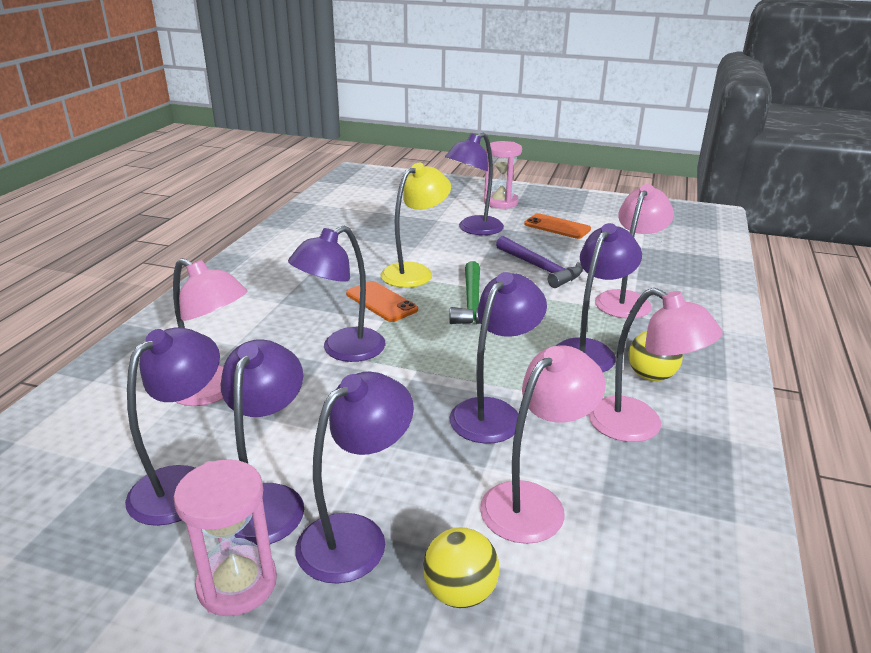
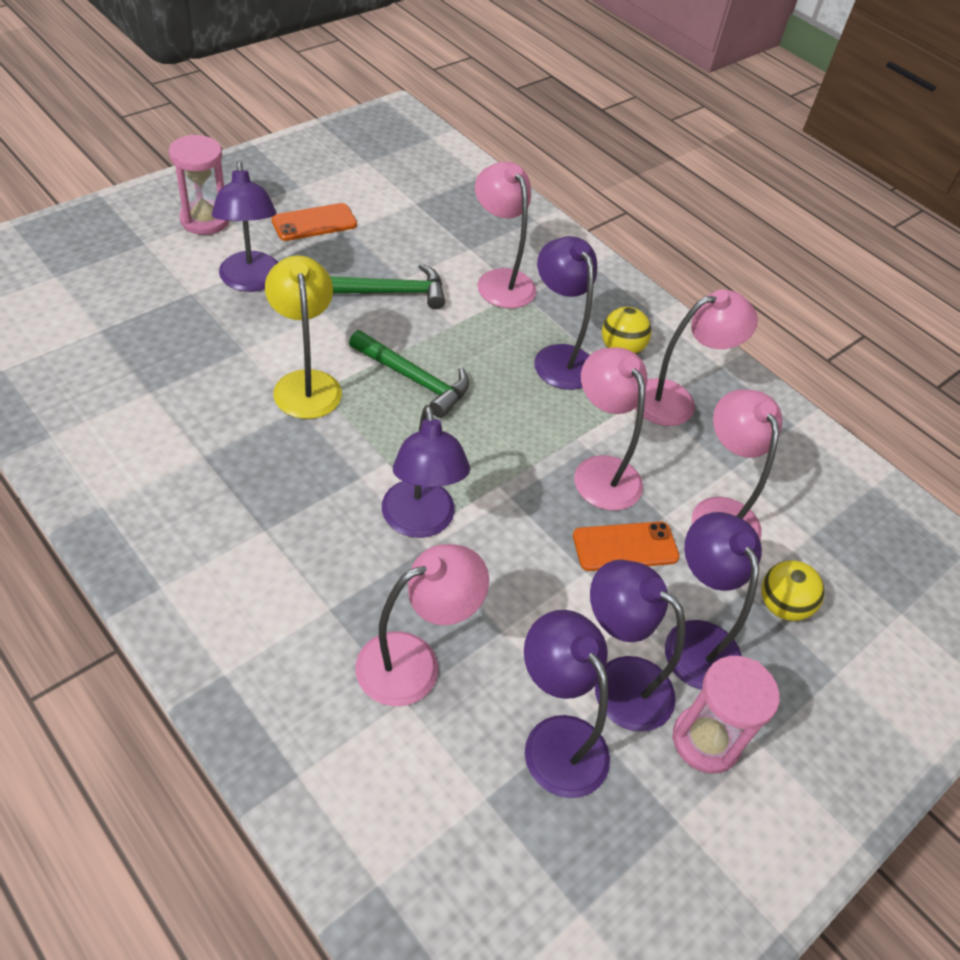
camera: 65 degrees left, 20 degrees up
orange phone [346,281,418,322] -> orange phone moved to [573,521,680,571]
purple lamp [449,272,547,444] -> pink lamp [574,347,647,511]
purple hammer [496,236,583,288] -> green hammer [330,264,445,309]

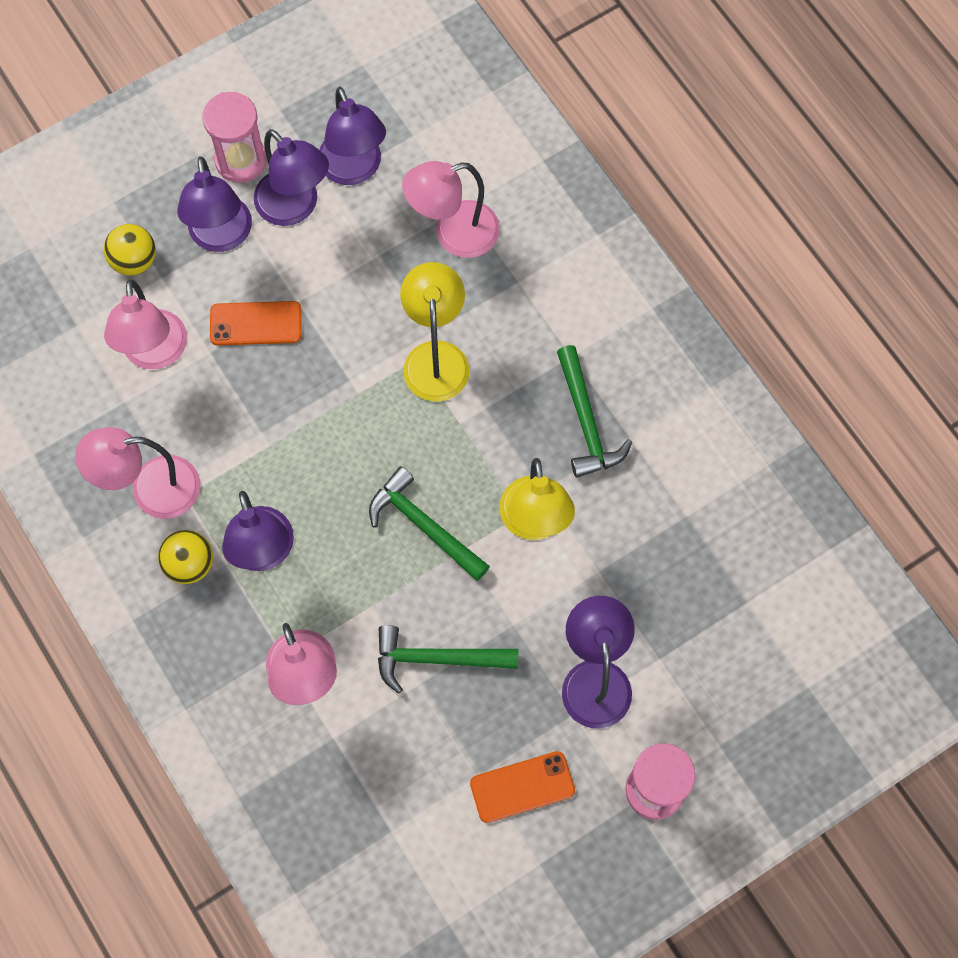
camera: 165 degrees left, 20 degrees up
purple lamp [382,405,470,538] -> yellow lamp [400,262,470,402]
pink lamp [574,347,647,511] -> none
none -> green hammer [557,345,632,478]

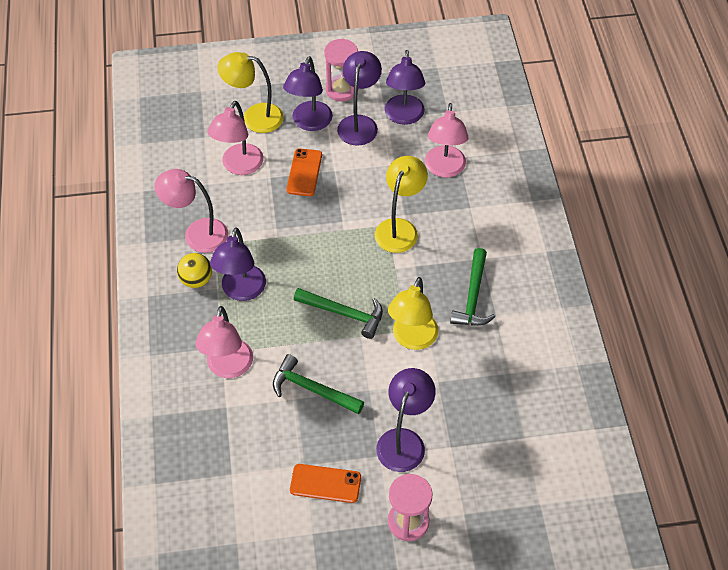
camera: 25 degrees right, 15 degrees down
yellow ball [104,224,156,276] -> yellow lamp [217,52,284,133]
orange phone [210,301,301,346] -> orange phone turned 75 degrees clockwise [286,148,322,196]
purple lamp [254,129,329,226] -> purple lamp turned 150 degrees counterclockwise [337,51,382,146]
green hammer [369,466,490,581] -> green hammer turned 135 degrees clockwise [294,288,383,339]
pink lamp [402,161,500,258] -> pink lamp turned 90 degrees counterclockwise [425,103,469,178]

